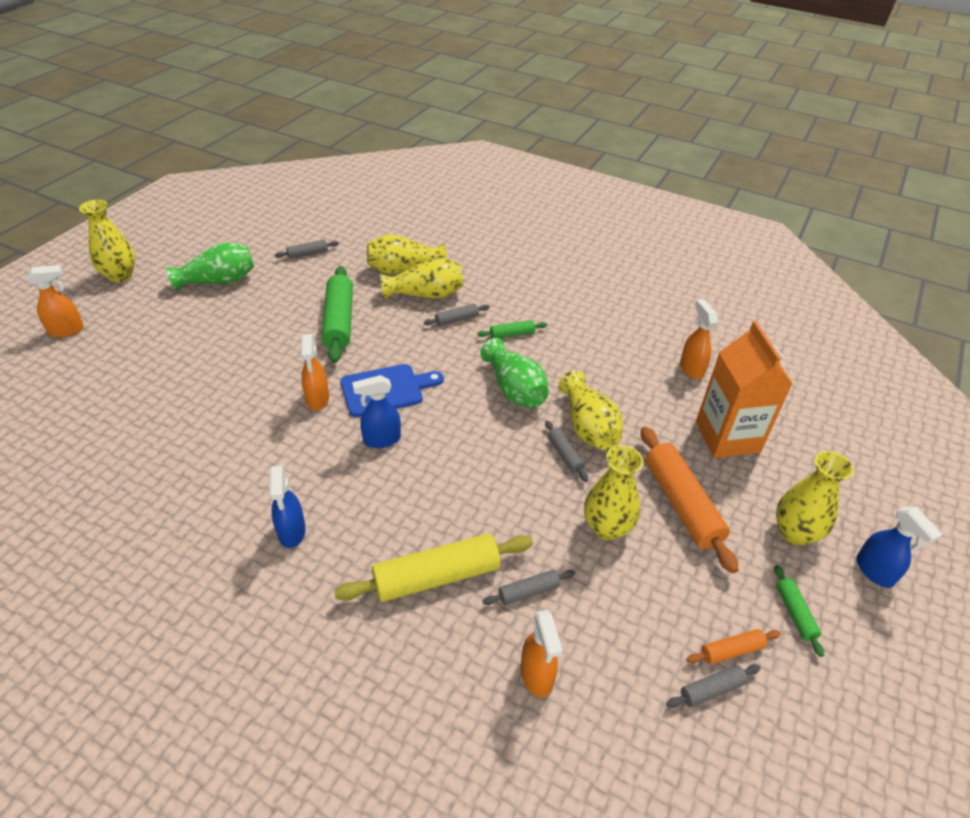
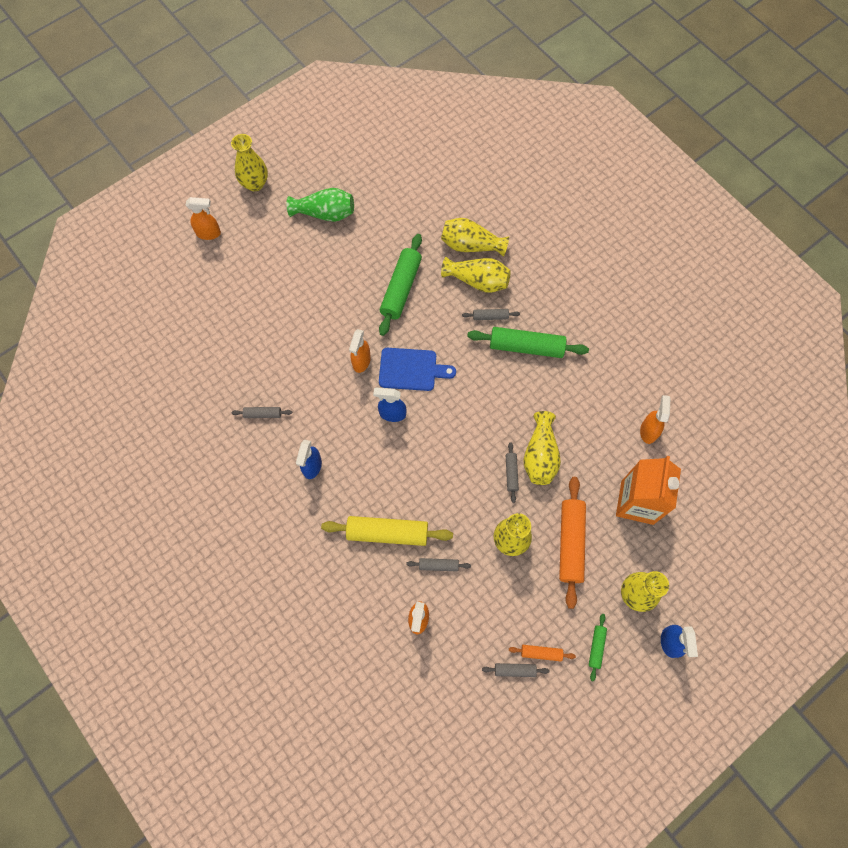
camera: 25 degrees right, 25 degrees up
grey rolling pin [275,240,339,259] -> grey rolling pin moved to [232,407,292,418]
green rolling pin [478,320,547,339] -> green rolling pin [467,327,589,358], size x2.06
green vase [480,338,549,408] -> none

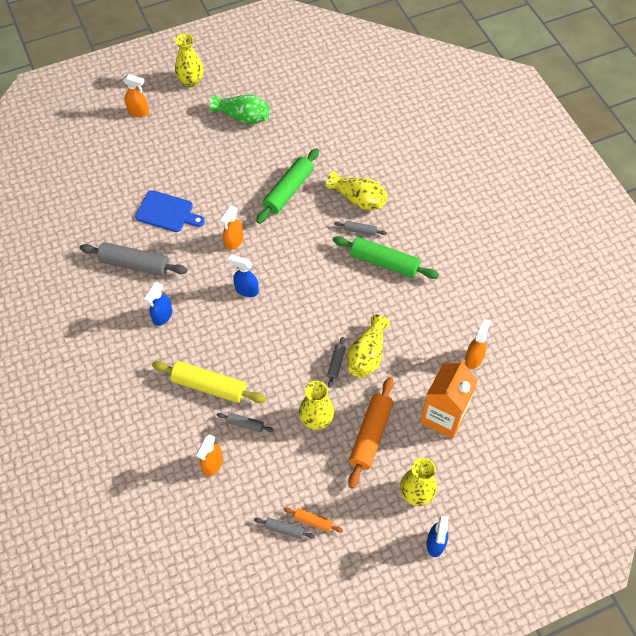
camera: 15 degrees right, 10 degrees down
grey rolling pin [232,407,292,418] -> grey rolling pin [80,242,187,276], size x2.06
blue cutting board [379,348,456,391] -> blue cutting board moved to [135,190,205,232]
yellow vase [441,218,509,257] -> none
green rolling pin [589,614,607,682] -> none

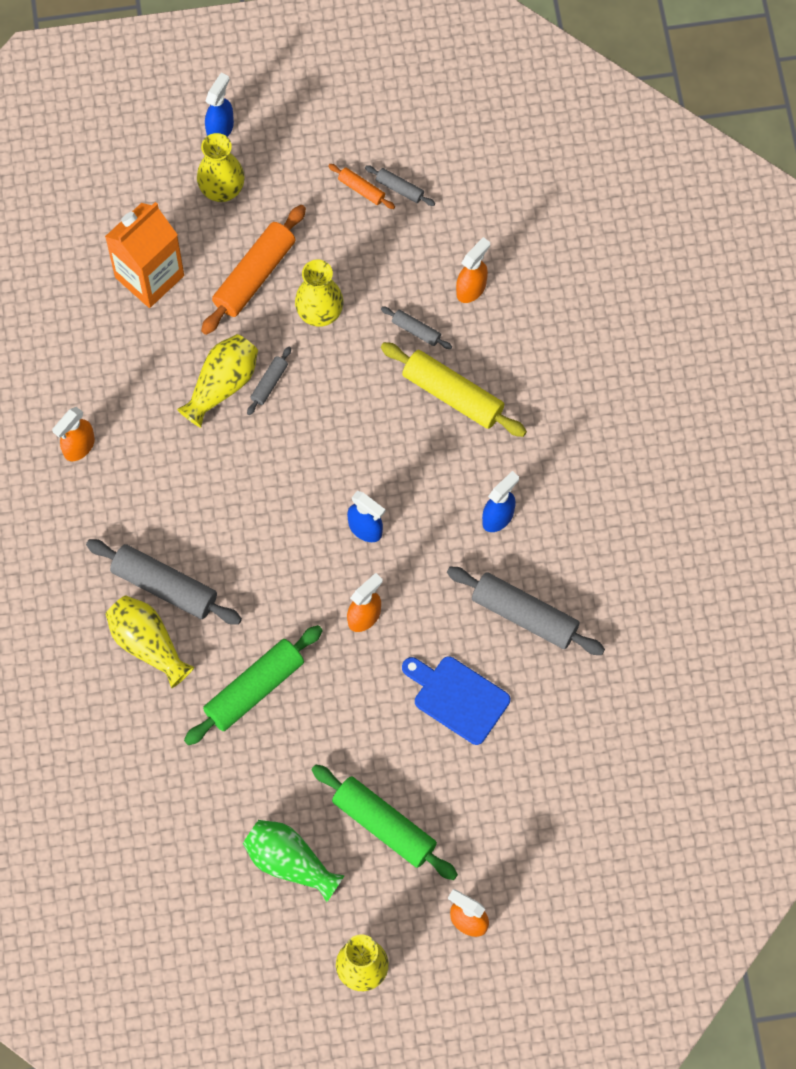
camera: 165 degrees left, 10 degrees up
green rolling pin [333,236,439,279] -> green rolling pin moved to [312,765,458,880]
grey rolling pin [334,221,387,236] -> grey rolling pin [86,539,242,625], size x2.06
orange spray bottle [465,319,491,369] -> orange spray bottle moved to [52,407,95,461]

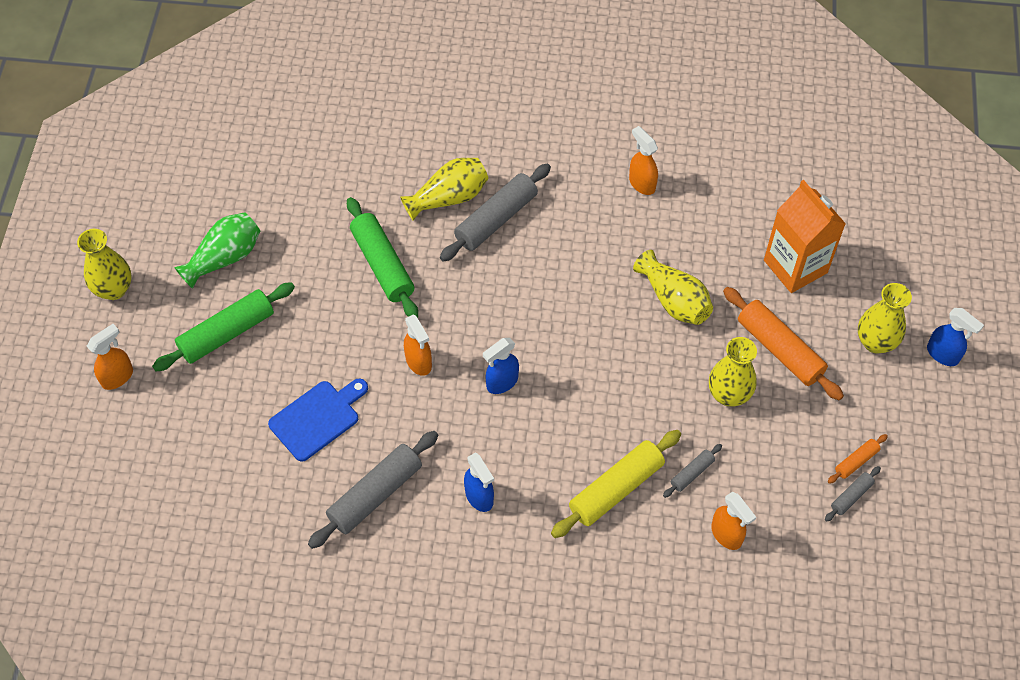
camera: 105 degrees right, 10 degrees down
grey rolling pin [247,347,291,415] -> none

